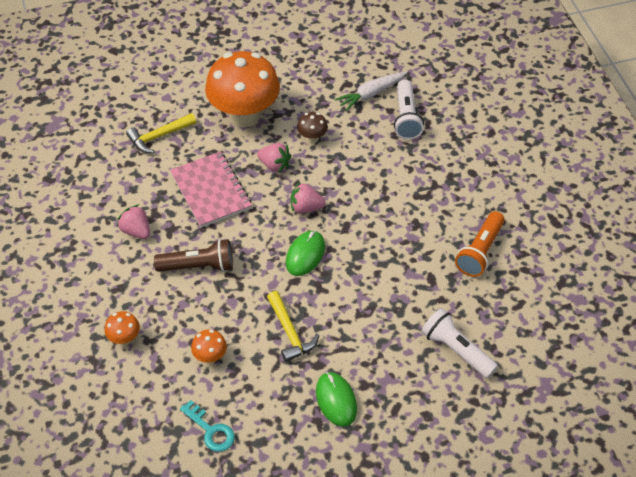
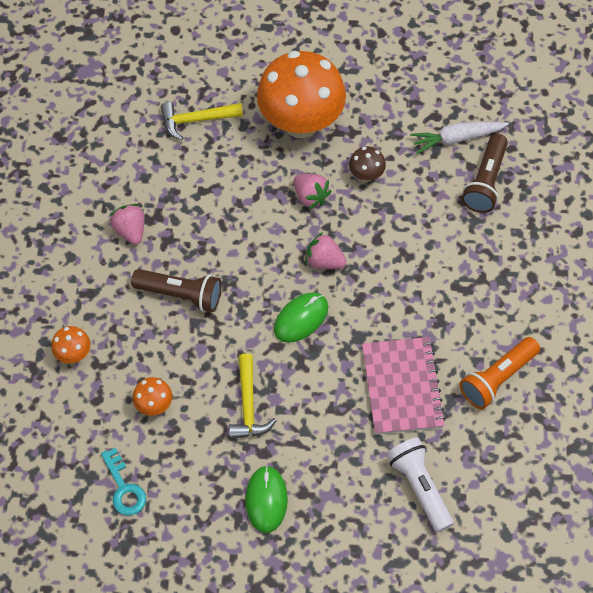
camera: 20 degrees right, 10 degrees up
pink notebook [170,151,252,228] -> pink notebook moved to [362,337,446,435]
white flashlight [394,79,424,140] -> brown flashlight [462,134,508,213]

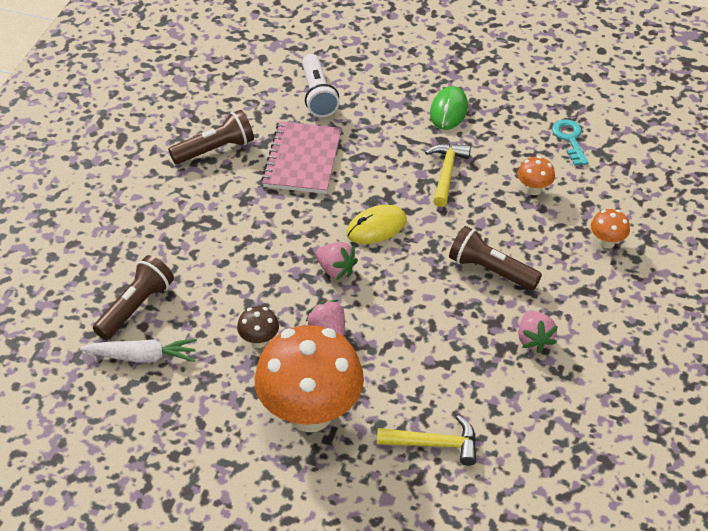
camera: 165 degrees left, 15 degrees down
green mouse [274,292,328,343] -> yellow mouse [346,205,407,244]
orange flashlight [460,337,540,409] -> brown flashlight [168,110,254,164]

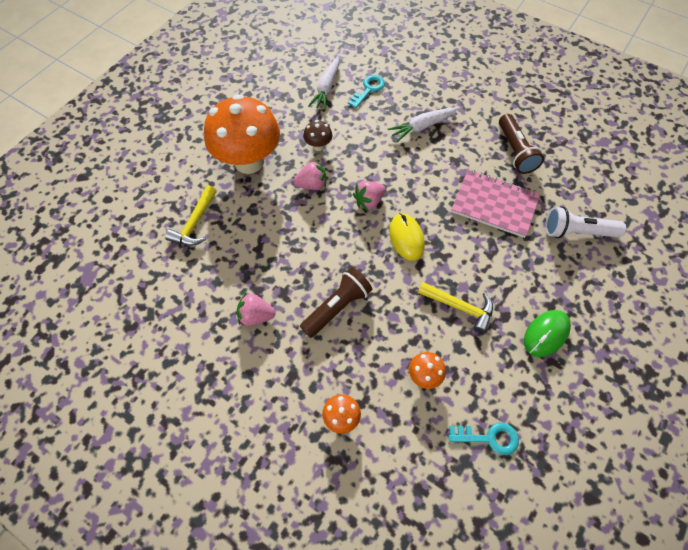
camera: 105 degrees right, 15 degrees up
brown flashlight [93,255,174,340] -> turquoise key [348,75,385,108]
green mouse [430,86,468,130] -> green mouse turned 75 degrees counterclockwise [524,310,571,357]
none -> white carrot [388,107,459,142]

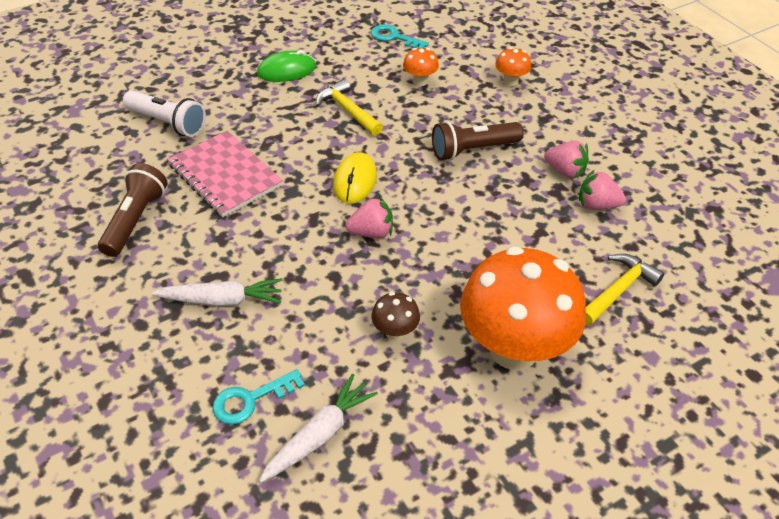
camera: 155 degrees left, 15 degrees down
pink strawberry [293,160,326,190] -> pink strawberry moved to [579,169,626,210]

